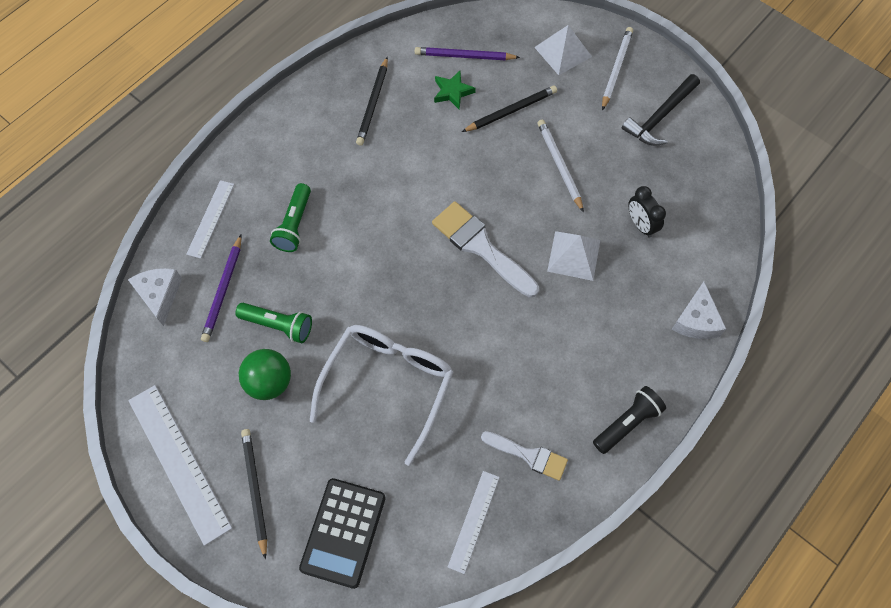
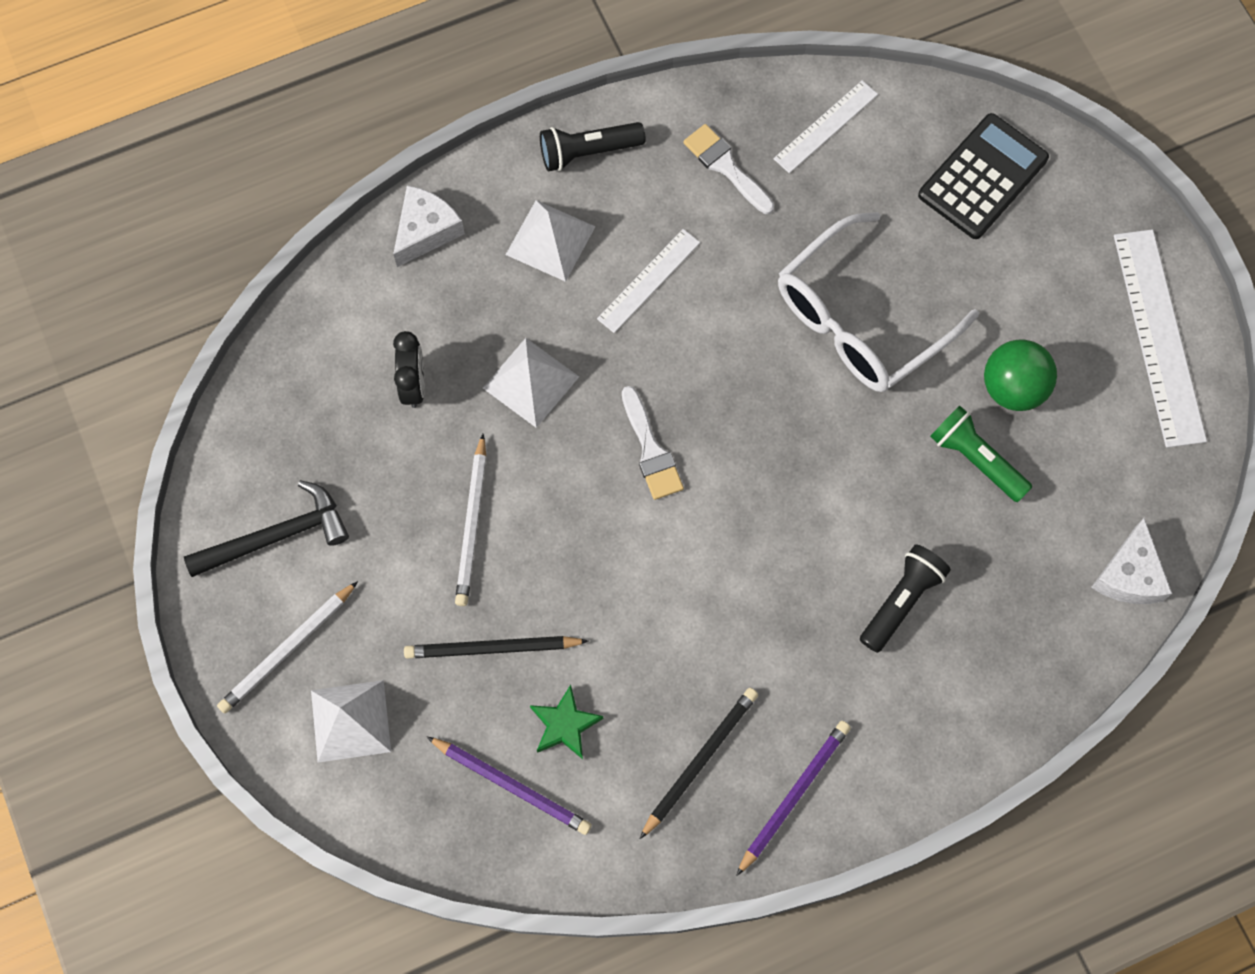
camera: 155 degrees left, 5 degrees up
white ruler [186,180,234,259] -> white ruler moved to [597,229,700,333]
purple pencil [201,235,242,342] -> purple pencil moved to [736,721,851,876]
black pencil [241,429,267,560] -> none
green flashlight [270,183,311,252] -> black flashlight [860,544,951,653]
white brush [432,201,539,298] -> white brush [622,386,684,500], size x0.62
none -> white pyramid [506,200,596,282]

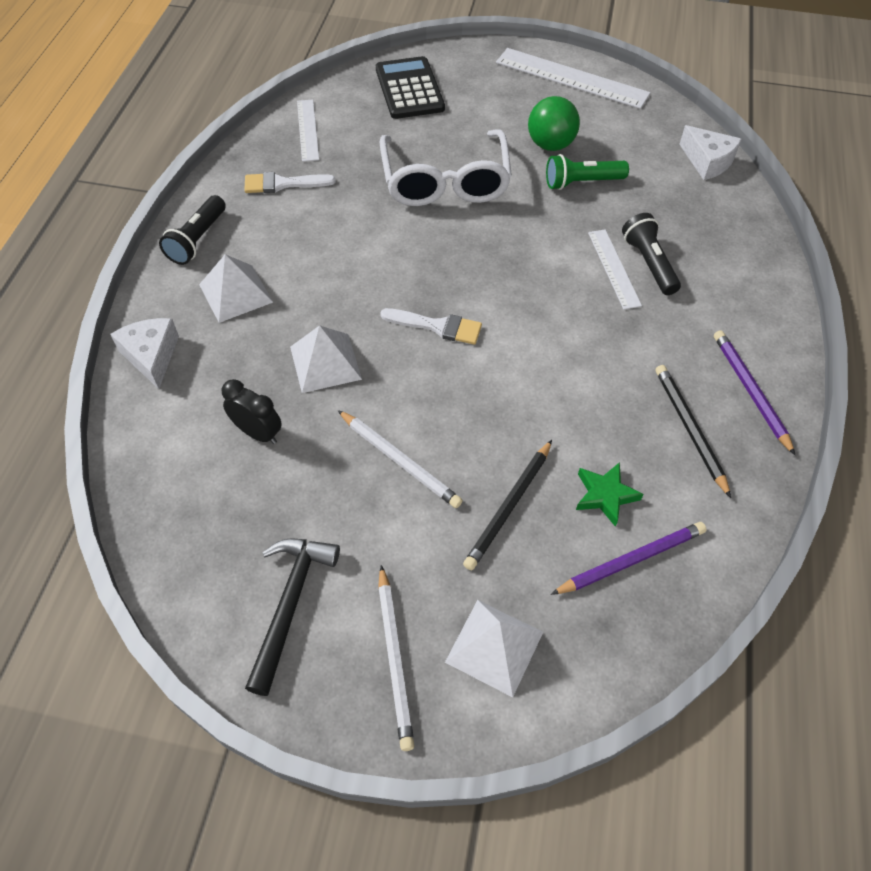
camera: 55 degrees left, 15 degrees down
white ruler [597,229,700,333] -> white ruler moved to [588,229,642,310]

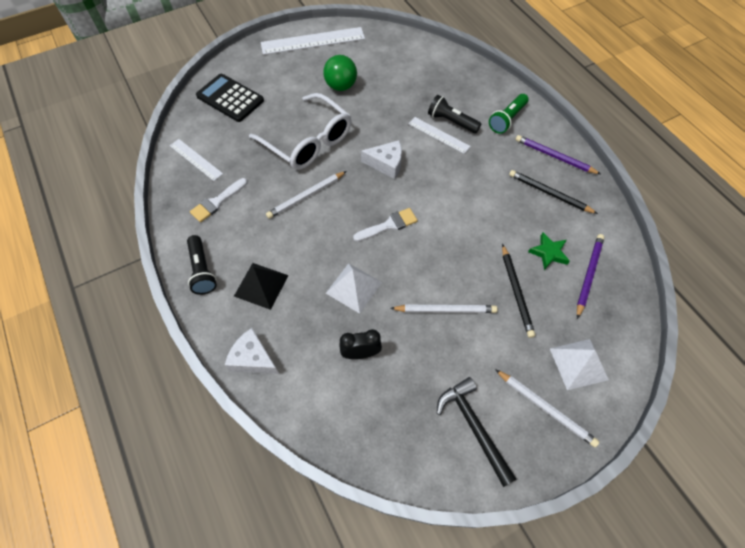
camera: 40 degrees left, 5 degrees up
white pyramid [199,254,273,323] -> black pyramid [234,263,289,310]
green flashlight [546,154,629,190] -> green flashlight moved to [489,94,529,134]
white cheese [679,125,742,180] -> white cheese moved to [361,140,402,179]
none -> white pencil [266,171,347,219]

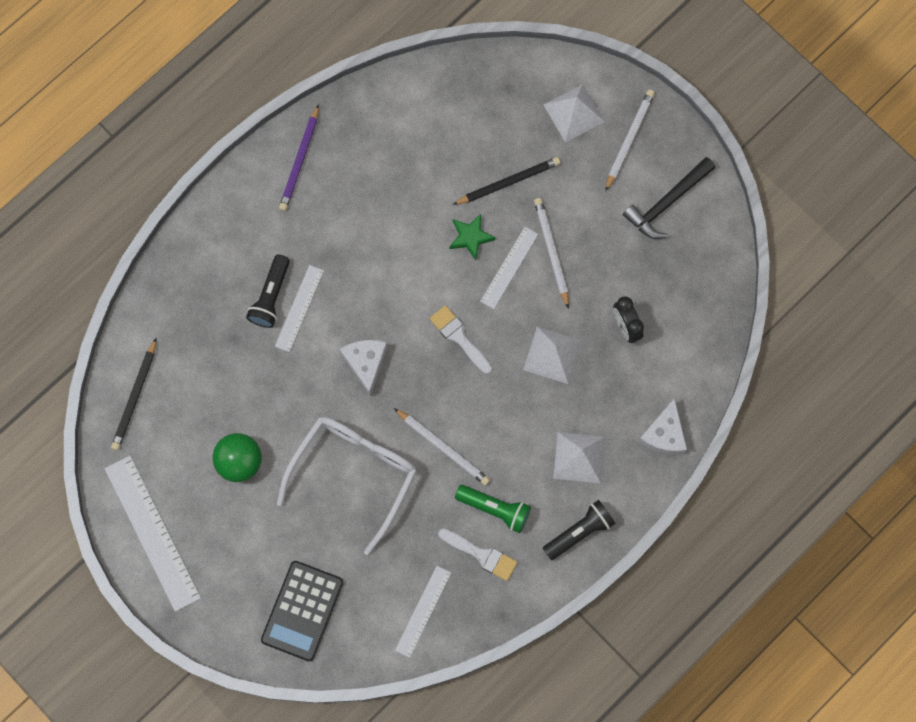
camera: 105 degrees left, 15 degrees up
black pyramid [234,263,289,310] -> white pyramid [553,432,605,483]
green flashlight [489,94,529,134] -> green flashlight moved to [455,485,531,533]
black pencil [509,170,598,214] -> black pencil moved to [111,338,156,450]
green star [528,232,570,270] -> green star moved to [450,214,495,260]
purple pencil [577,234,604,319] -> none
none -> white ruler [480,227,538,309]

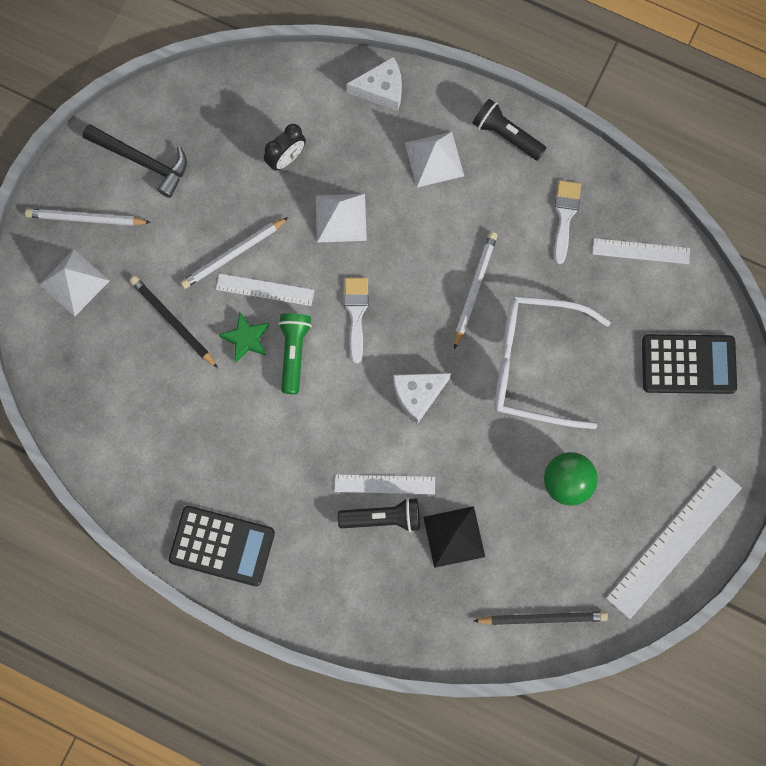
camera: 110 degrees left, 0 degrees up
purple pencil [279,104,319,211] -> black calculator [169,506,275,586]
white brush [430,305,492,374] -> white brush turned 150 degrees clockwise [344,278,369,363]
green flashlight [455,485,531,533] -> green flashlight moved to [278,313,312,394]
none -> black pyramid [423,506,485,568]

